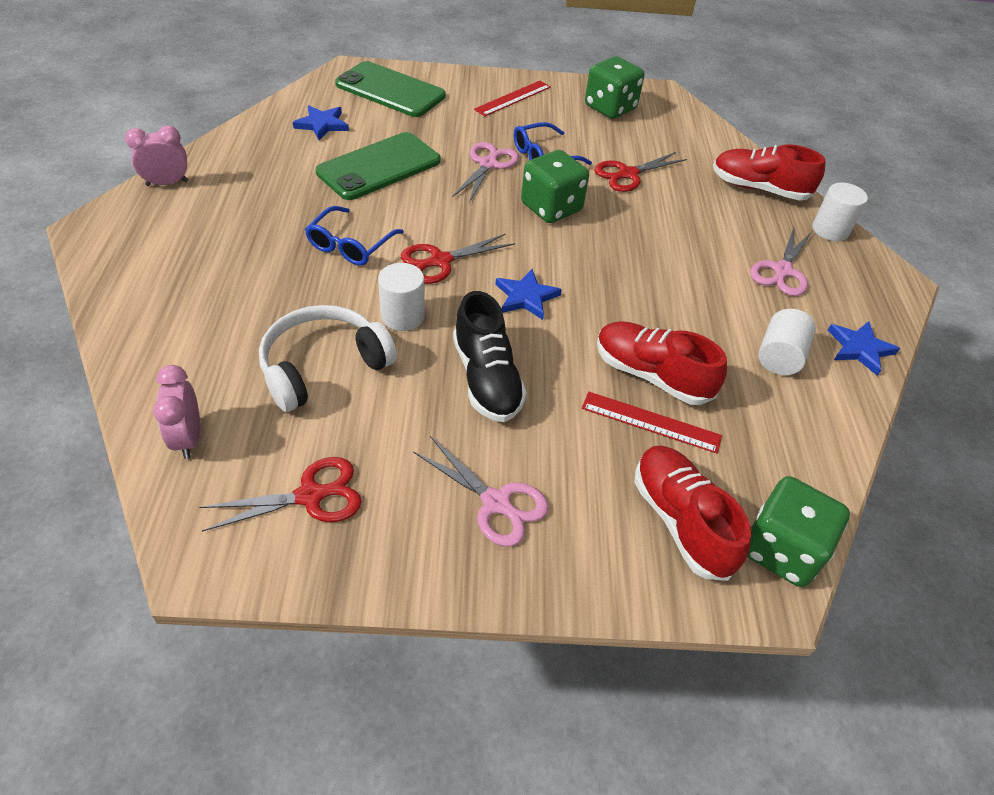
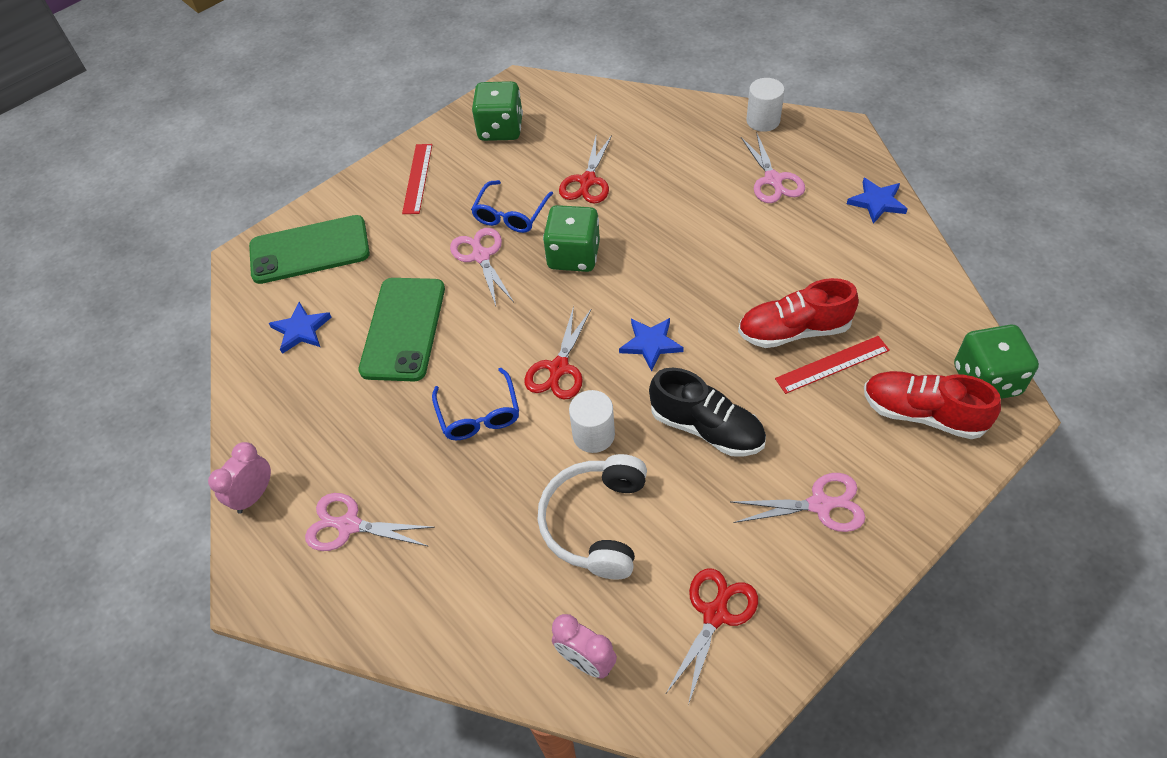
camera: 35 degrees left, 5 degrees up
red shoe [713,144,825,201] -> none
white cylinder [758,309,816,375] -> none
none -> pink scissors [305,493,435,551]

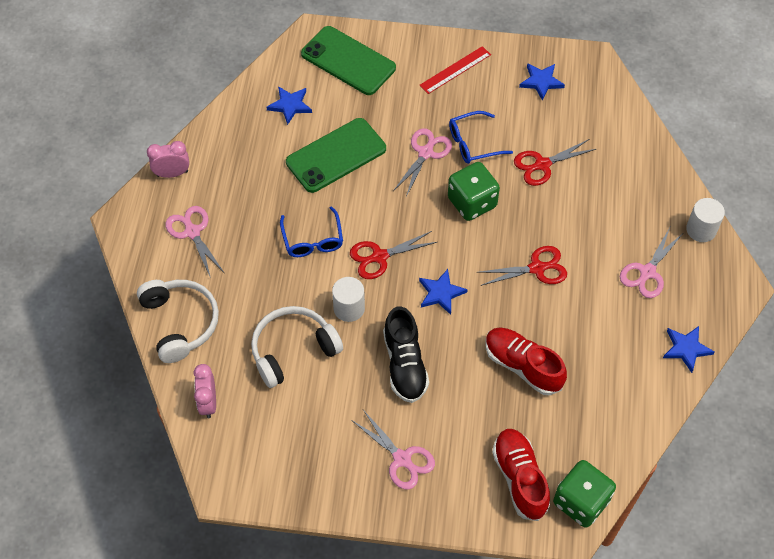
camera: 45 degrees right, 5 degrees up
blue glasses [432,368,519,440] -> blue glasses turned 45 degrees counterclockwise [280,206,343,257]
green dice [472,81,523,141] -> blue star [519,63,565,101]
red scissors [666,569,758,705] -> red scissors moved to [479,246,567,286]
red ruler [775,336,890,394] -> none
none -> white headphones [137,280,219,363]

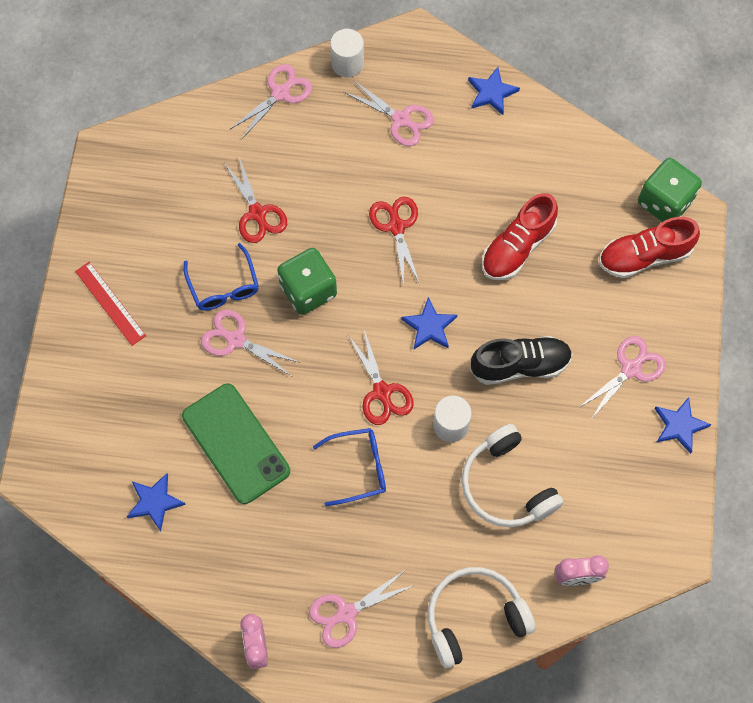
camera: 90 degrees left, 10 degrees up
green phone [301,26,396,95] -> none
blue star [519,63,565,101] -> blue star moved to [654,397,711,454]
none -> pink scissors [229,64,312,140]

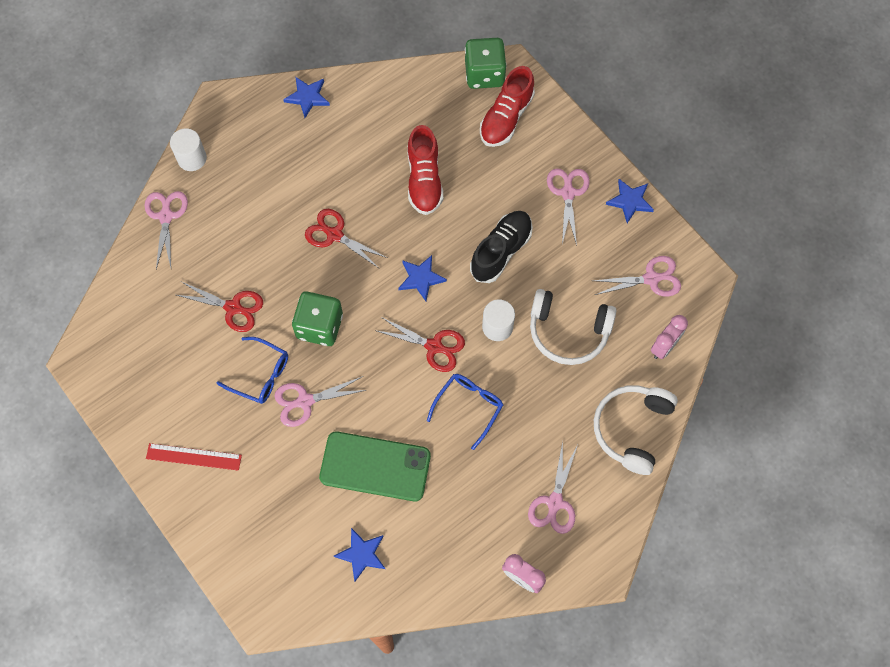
camera: 45 degrees left, 0 degrees up
pink scissors [344,80,434,146] -> pink scissors moved to [593,256,681,296]

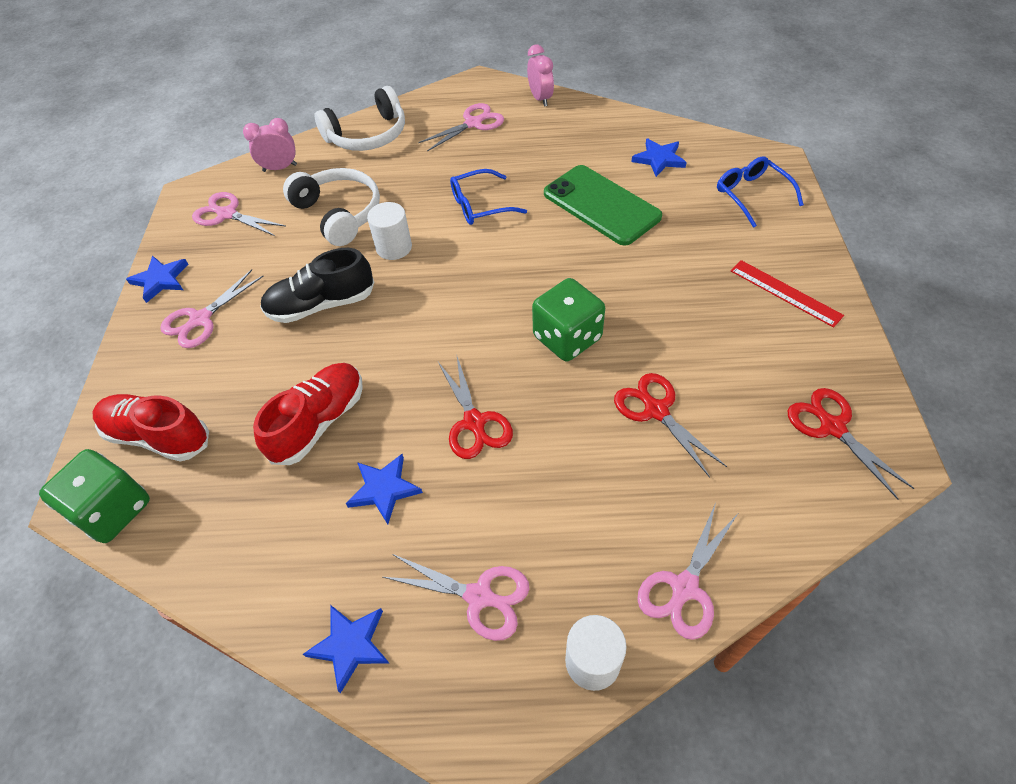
camera: 140 degrees left, 15 degrees down
blue glasses [217,337,288,404] -> blue glasses moved to [717,156,804,228]
pink scissors [274,376,366,427] -> pink scissors moved to [383,554,529,641]
red scissors [375,317,465,372] -> red scissors moved to [788,388,915,500]
blue star [398,255,447,301] -> blue star moved to [346,454,423,524]
red shoe [480,66,535,147] -> red shoe turned 135 degrees counterclockwise [93,394,209,462]

